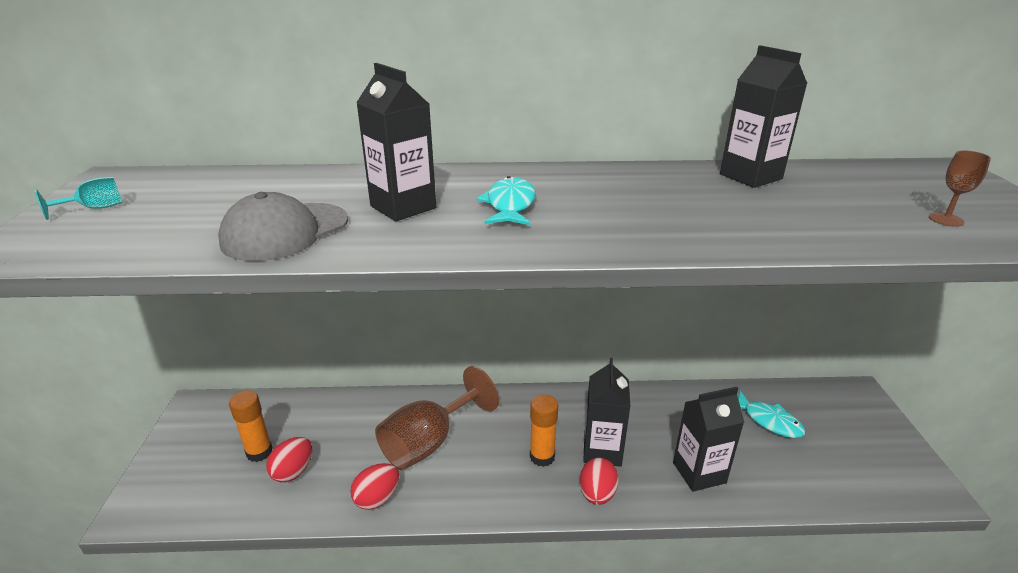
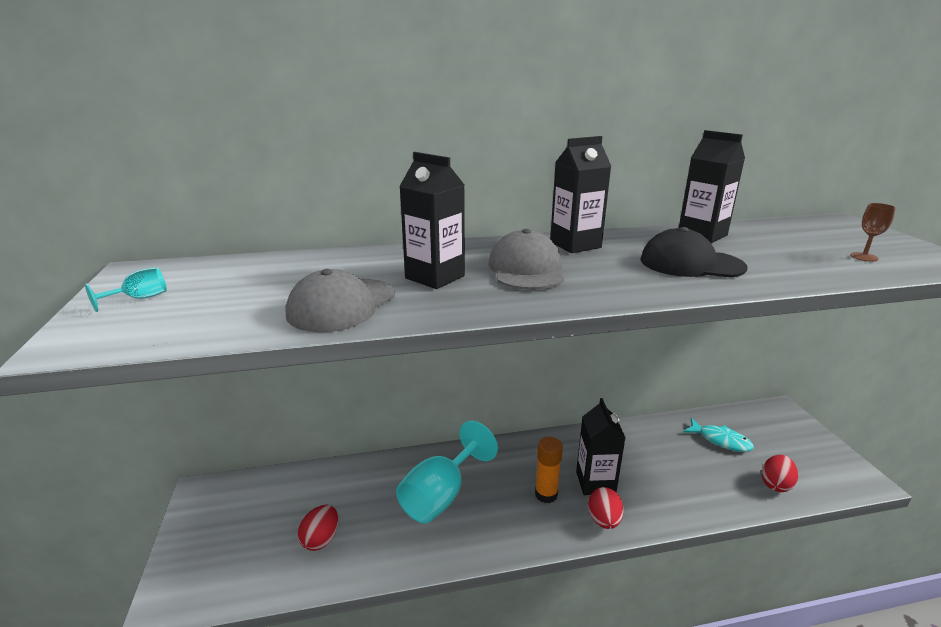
camera: 10 degrees left, 5 degrees down
orange glue stick [229,390,273,462] -> none
red egg [350,463,399,510] -> red egg moved to [762,455,798,492]
brown goblet [375,366,499,470] -> turquoise goblet [396,421,498,524]
turquoise fish [476,176,536,225] -> grey cap [489,229,564,290]
black carton [673,387,744,492] -> black carton moved to [550,136,612,253]
none -> black cap [640,227,748,278]

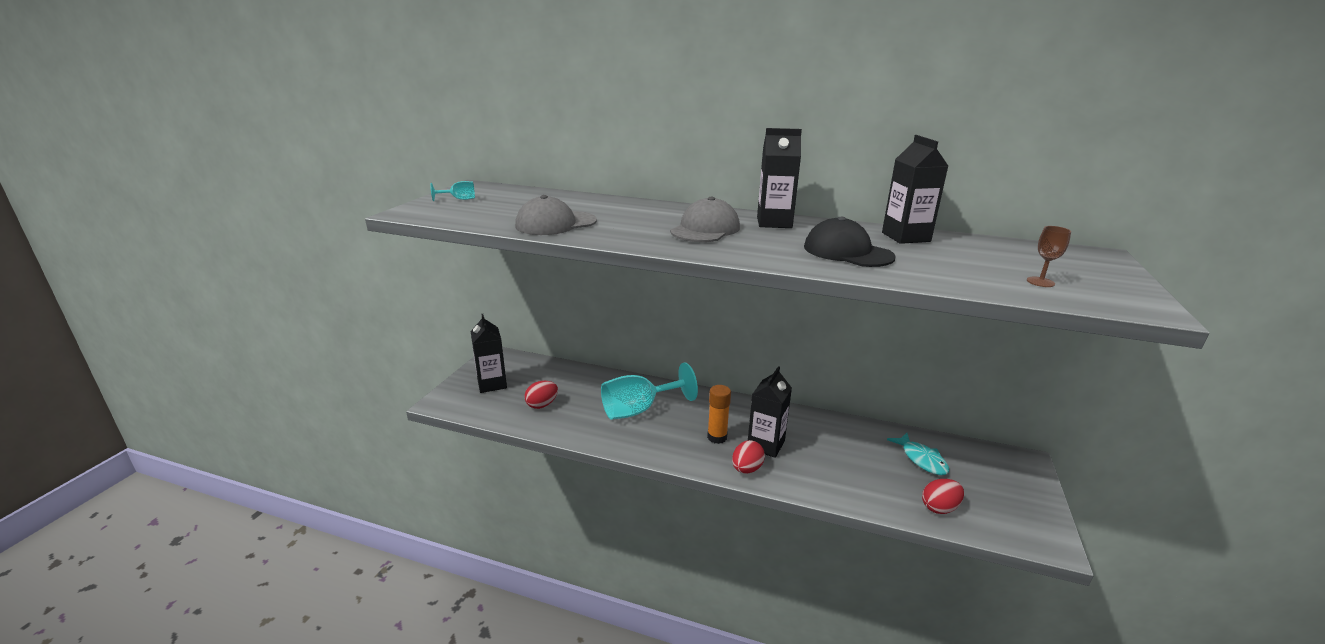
camera: 30 degrees right, 0 degrees up
black carton [399,152,465,289] -> black carton moved to [471,314,507,393]

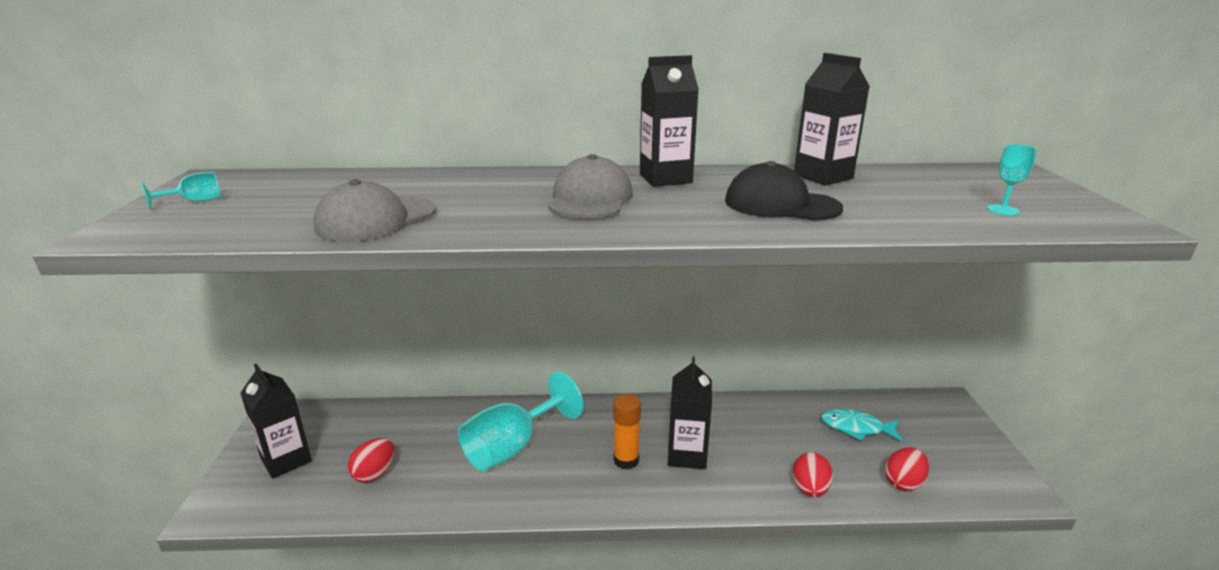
camera: 20 degrees left, 0 degrees up
red egg [732,440,765,473] -> red egg moved to [793,452,833,497]
turquoise fish [887,433,949,475] -> turquoise fish turned 150 degrees clockwise [821,409,903,441]
brown goblet [1027,226,1071,287] -> turquoise goblet [987,144,1037,215]

